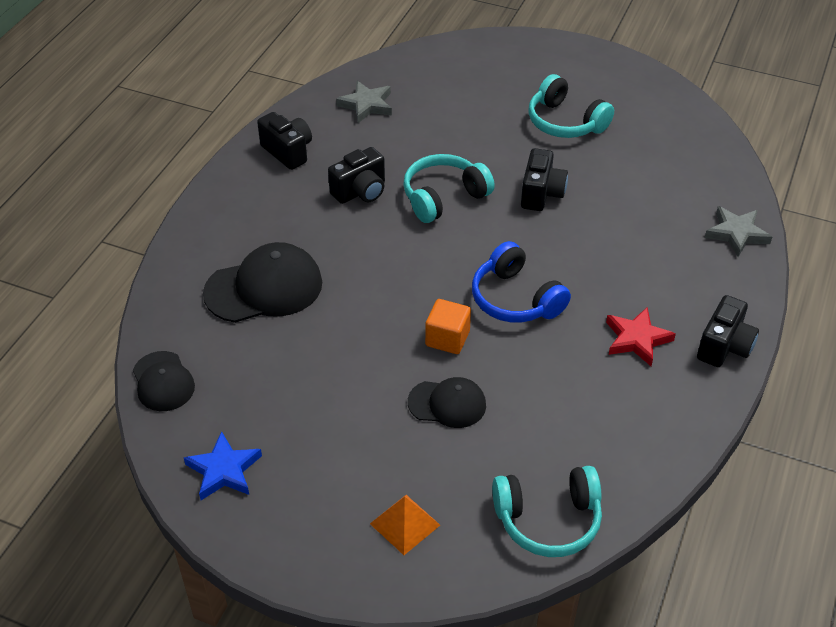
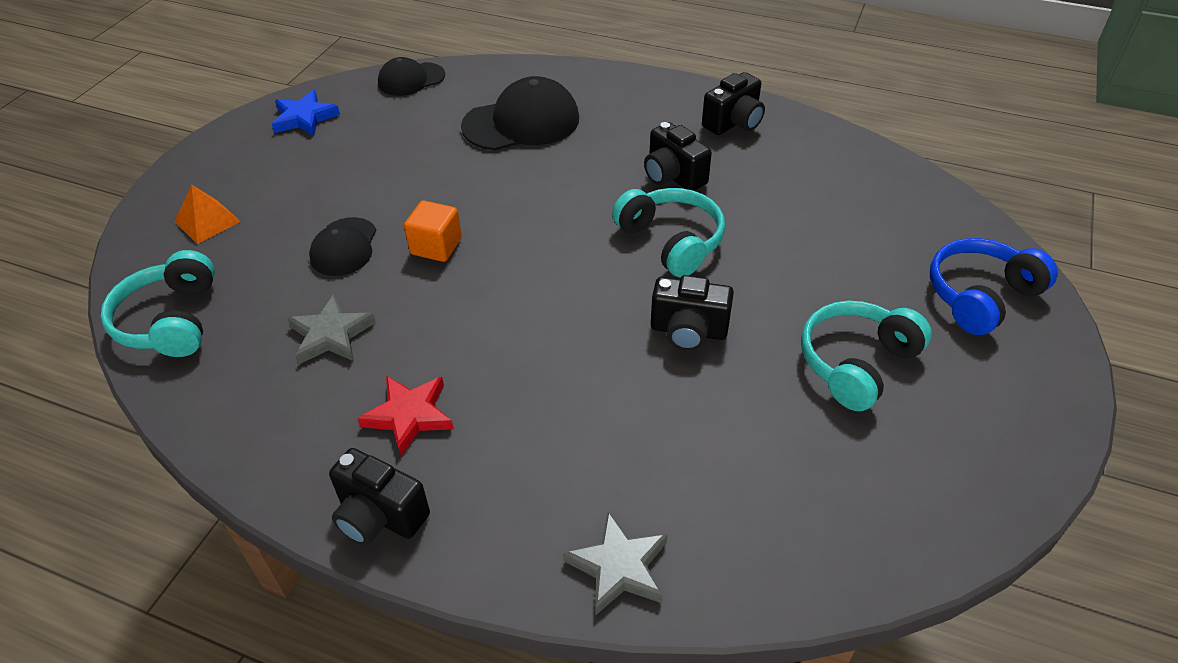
camera: 90 degrees right, 0 degrees up
black cap [203,242,322,323] -> black cap turned 90 degrees counterclockwise [461,76,579,151]
grey star [336,81,392,123] -> grey star moved to [287,294,376,364]
blue headphones [472,241,571,323] -> blue headphones moved to [930,238,1058,335]

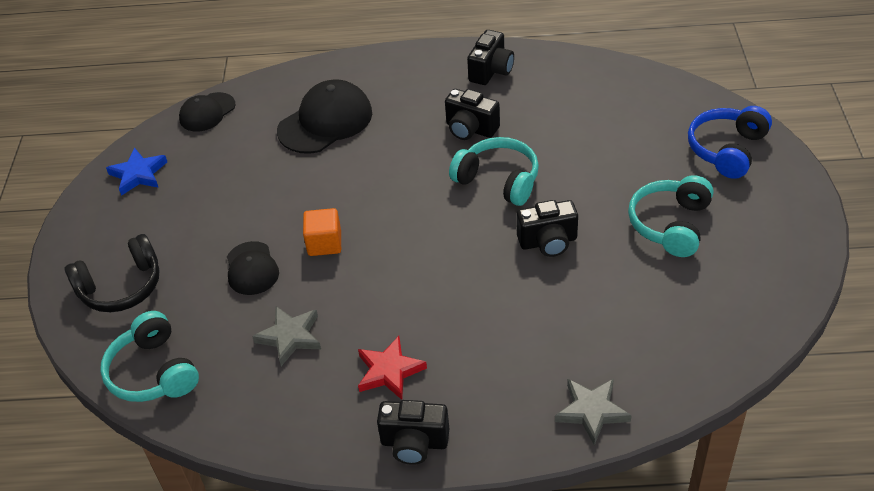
camera: 20 degrees left, 0 degrees up
orange pyramid [174,184,241,244] -> black headphones [65,234,159,312]

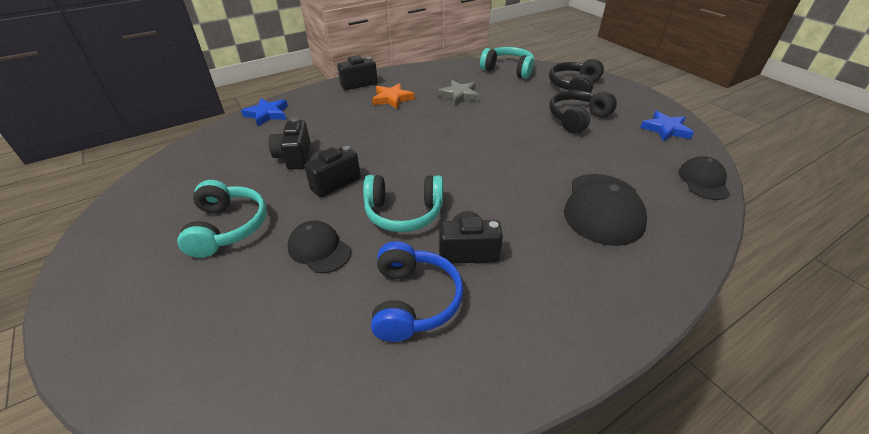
camera: 145 degrees right, 5 degrees down
black cap [227,241,279,295] -> black cap moved to [287,220,351,274]
orange cube [303,208,341,256] -> none
red star [358,336,427,400] -> orange star [372,83,415,109]
black camera [467,30,514,85] -> black camera moved to [269,118,311,170]
grey star [555,379,632,445] -> blue star [241,98,288,126]
blue headphones [688,106,772,179] -> blue headphones moved to [371,241,463,342]
none -> black headphones [549,90,617,134]

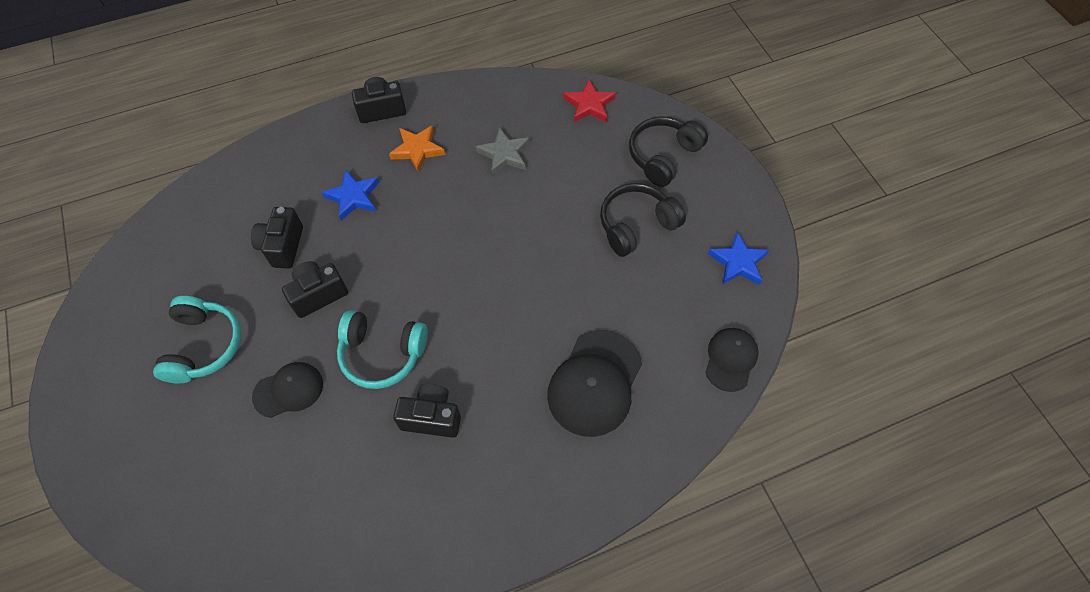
camera: 10 degrees right, 20 degrees up
blue star [241,98,288,126] -> blue star moved to [322,169,379,221]
black cap [287,220,351,274] -> black cap turned 105 degrees clockwise [252,362,323,418]
blue headphones [371,241,463,342] -> none
turquoise headphones [480,47,534,79] -> red star [563,80,616,122]

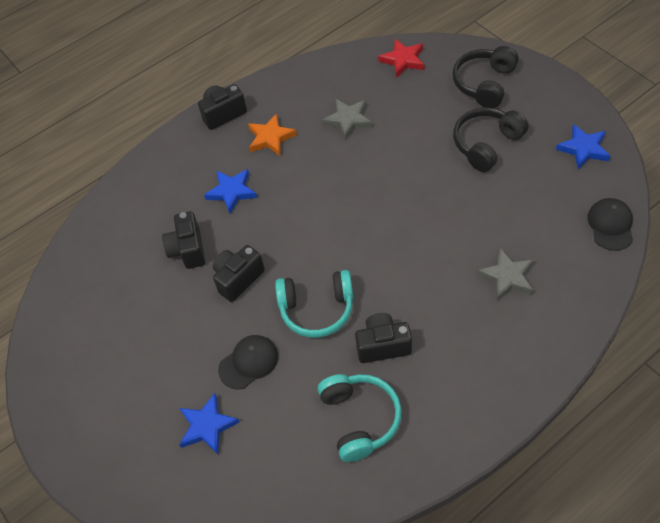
camera: 10 degrees left, 5 degrees down
turquoise headphones [153,296,241,384] -> turquoise headphones moved to [318,374,402,462]
black cap [547,330,642,437] -> grey star [477,248,534,301]
none -> blue star [179,393,240,454]

